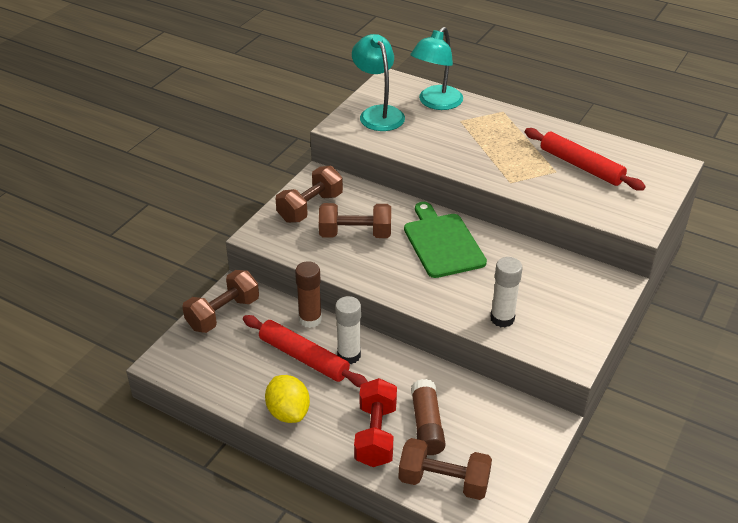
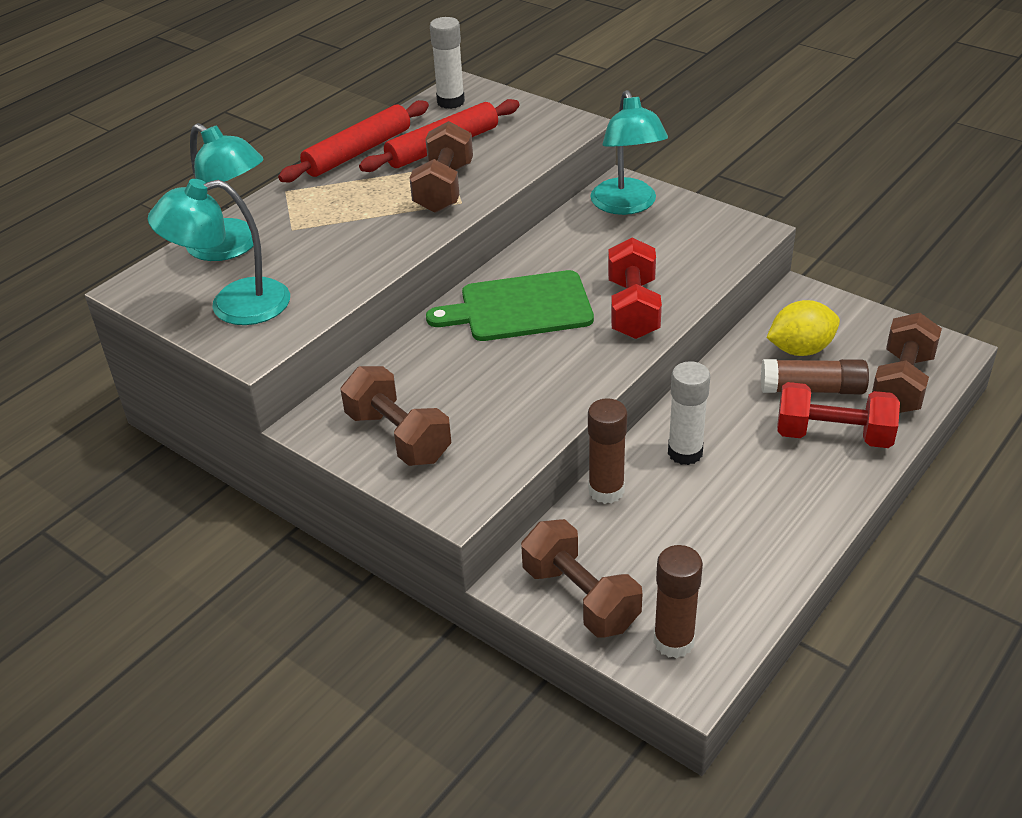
camera: 80 degrees left, 0 degrees up
red rolling pin [243,315,368,387] -> red rolling pin moved to [278,100,429,182]
yellow lemon [265,375,310,423] -> yellow lemon moved to [767,300,840,356]
brown dumbbell [319,203,391,238] -> brown dumbbell moved to [409,121,473,213]
white glue stick [490,257,523,328] -> white glue stick moved to [430,17,465,109]
none -> turquoise lamp [591,90,668,215]
none -> red dumbbell [608,238,662,339]
none -> brown glue stick [654,545,703,658]

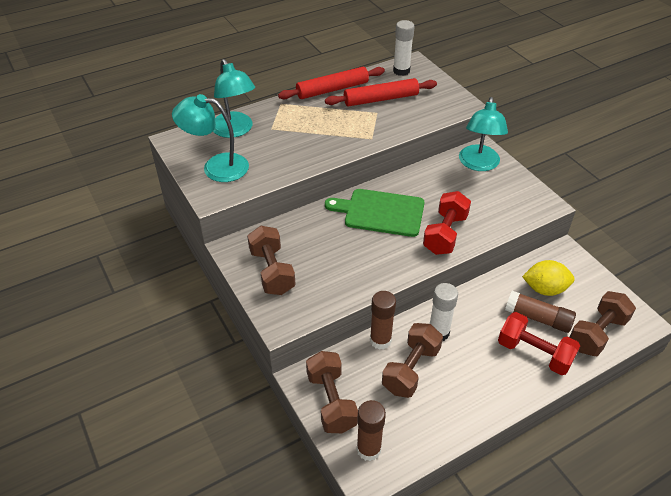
camera: 20 degrees right, 5 degrees up
brown dumbbell [409,121,473,213] -> brown dumbbell moved to [382,323,443,398]

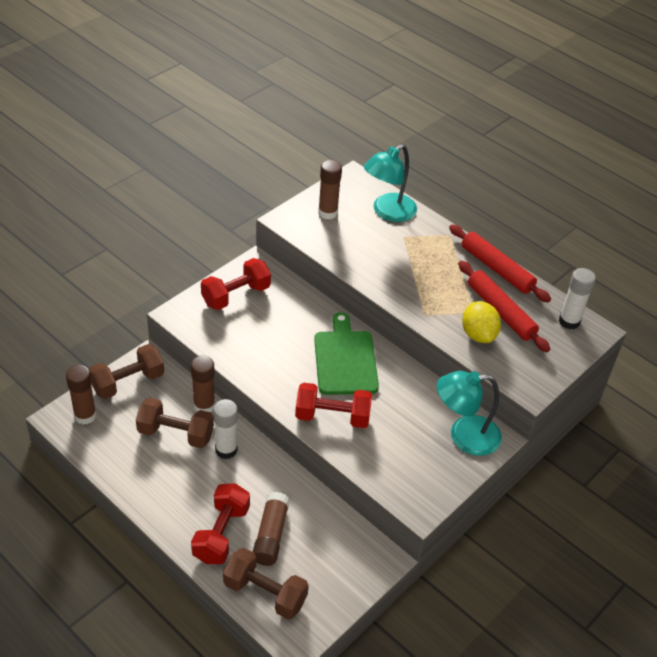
camera: 70 degrees right, 0 degrees up
turquoise lamp [172,94,249,182] -> brown glue stick [318,160,342,219]
brown dumbbell [247,226,296,295] -> red dumbbell [201,258,271,310]
yellow lemon [522,260,575,296] -> yellow lemon moved to [462,301,501,343]

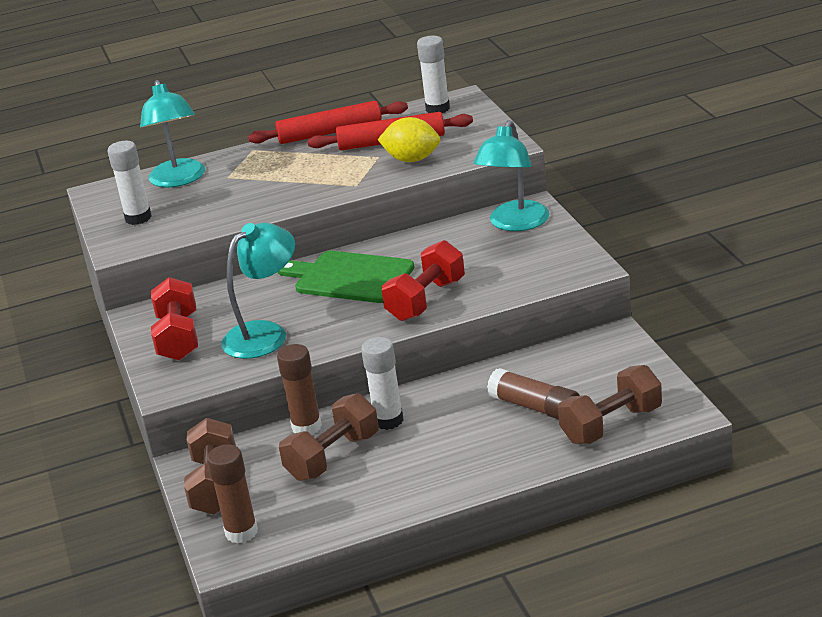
camera: 55 degrees left, 15 degrees down
red dumbbell [191,483,250,564] -> none
brown glue stick [318,160,342,219] -> white glue stick [107,141,152,225]
none -> turquoise lamp [221,223,295,359]

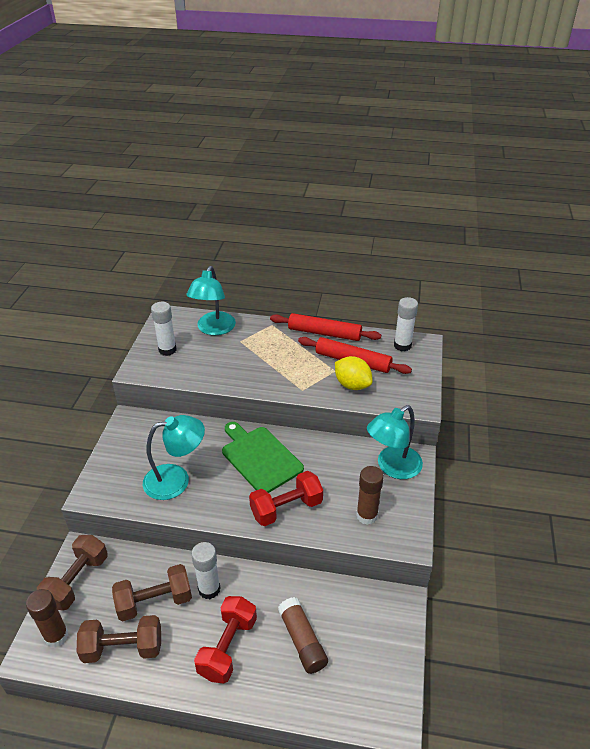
camera: 25 degrees right, 10 degrees up
red dumbbell [151,277,198,361] -> red dumbbell moved to [194,596,257,684]
brown glue stick [277,344,322,435] -> brown glue stick moved to [356,466,384,525]
brown dumbbell [558,365,662,444] -> brown dumbbell moved to [77,615,161,663]

